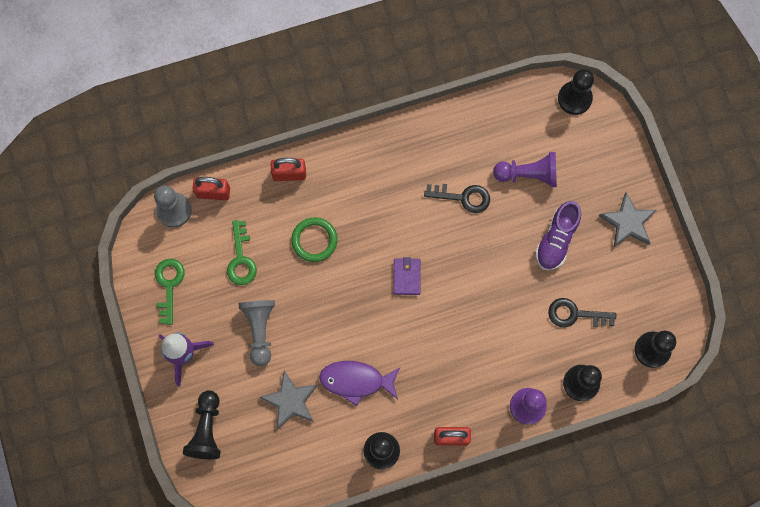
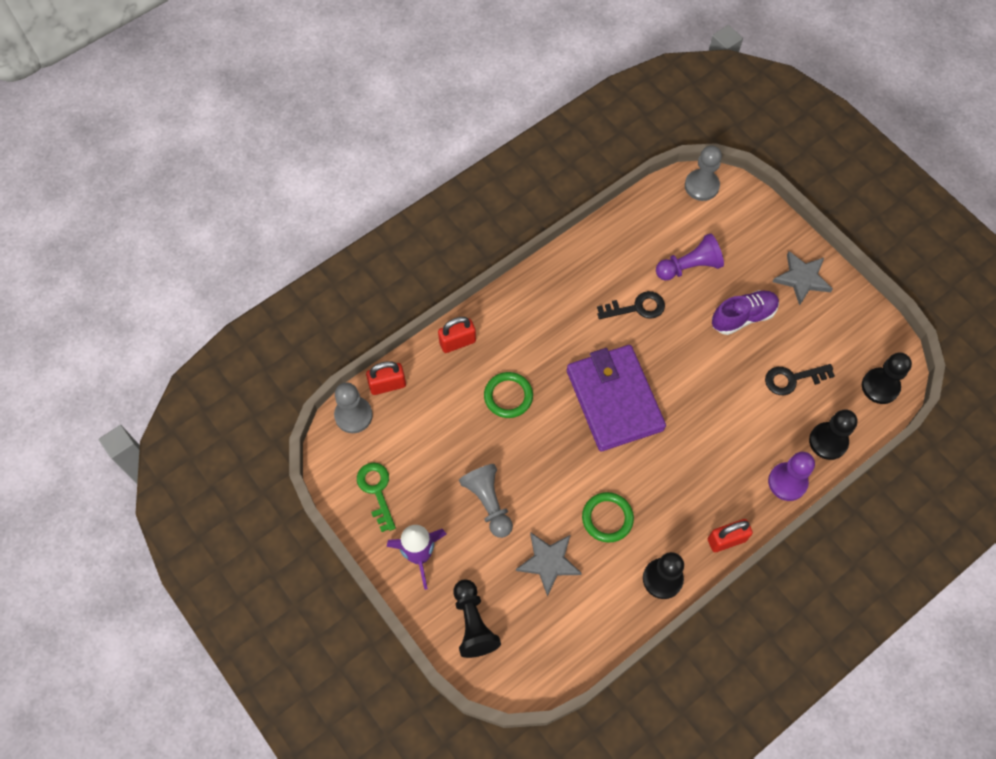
camera: 20 degrees left, 10 degrees down
green key [227,220,257,285] -> none
purple fish [319,361,400,406] -> green ring [582,492,634,543]
purple wallet [393,257,421,295] -> purple wallet [567,345,666,452], size x2.46
purple shoe [535,201,581,270] -> purple shoe turned 120 degrees counterclockwise [712,290,779,335]
black pawn [558,69,594,115] -> grey pawn [685,146,722,201]

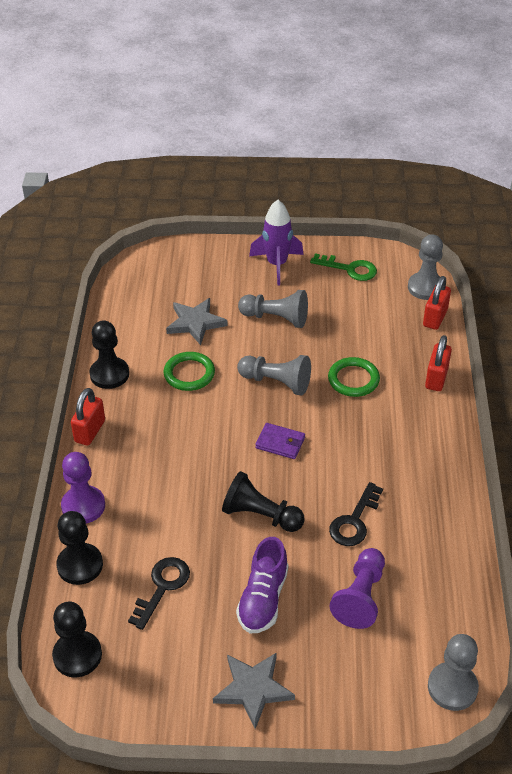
camera: 130 degrees right, 20 degrees down
black pawn [453,579,501,658] -> black pawn moved to [222,471,305,532]
purple wallet [567,345,666,452] -> purple wallet [255,423,305,459], size x0.41
none -> grey pawn [237,355,311,395]

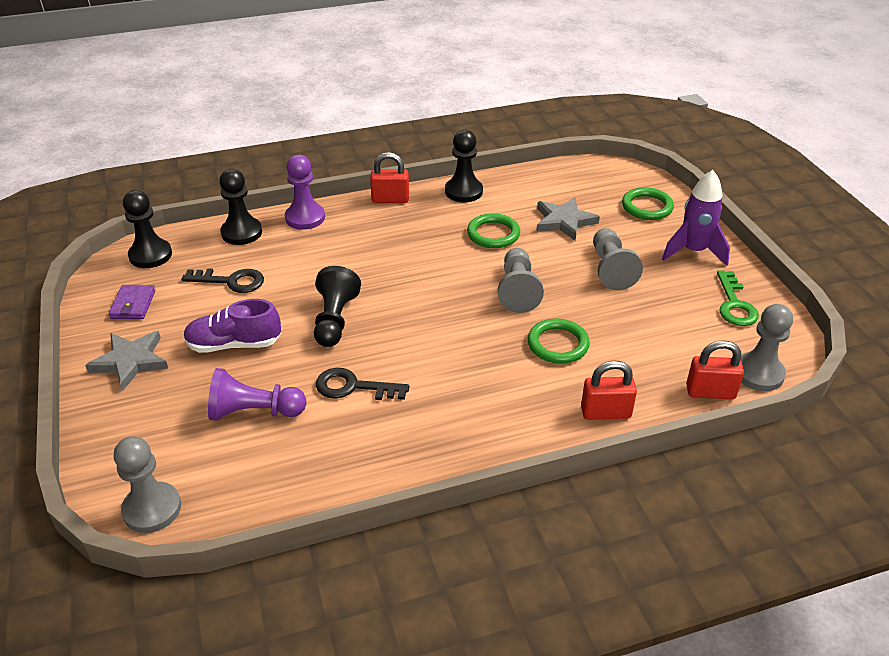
camera: 70 degrees right, 5 degrees down
purple wallet [255,423,305,459] -> purple wallet moved to [109,285,155,319]
none -> green ring [622,187,674,220]

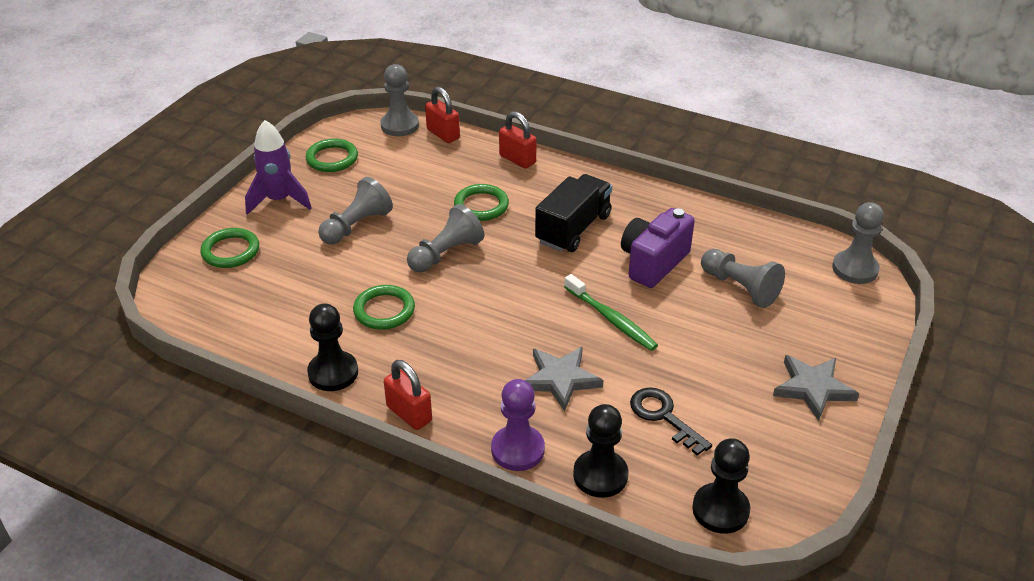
camera: 135 degrees left, 0 degrees up
purple wallet [109,285,155,319] -> none
purple shoe [183,299,281,353] -> none
purple pawn [208,368,306,421] -> grey pawn [701,249,785,308]
black pawn [314,266,361,347] -> green toothbrush [564,274,658,351]
black key [316,368,409,400] -> purple camera [621,208,695,288]
grey star [536,197,600,241] -> grey star moved to [525,347,603,412]
green key [717,270,759,326] -> green ring [306,138,358,172]
none -> black truck [535,174,612,252]

